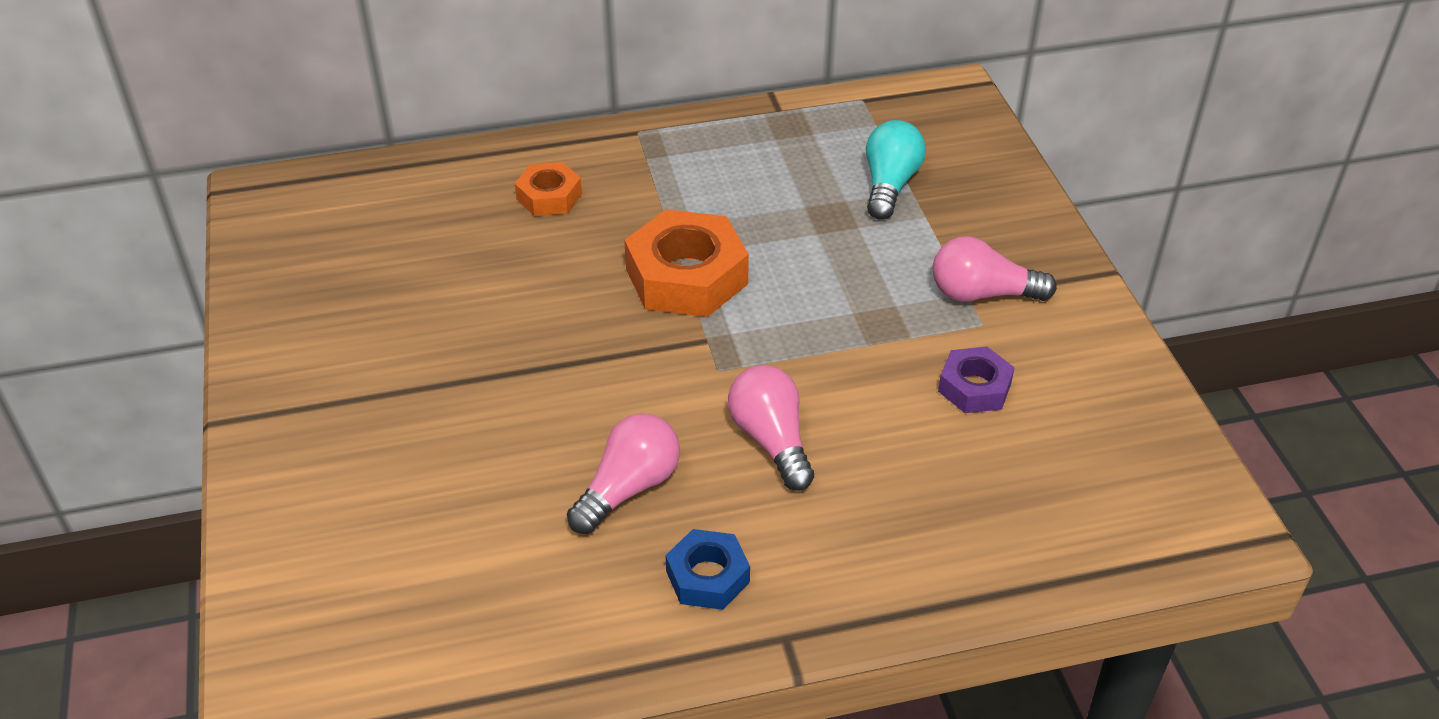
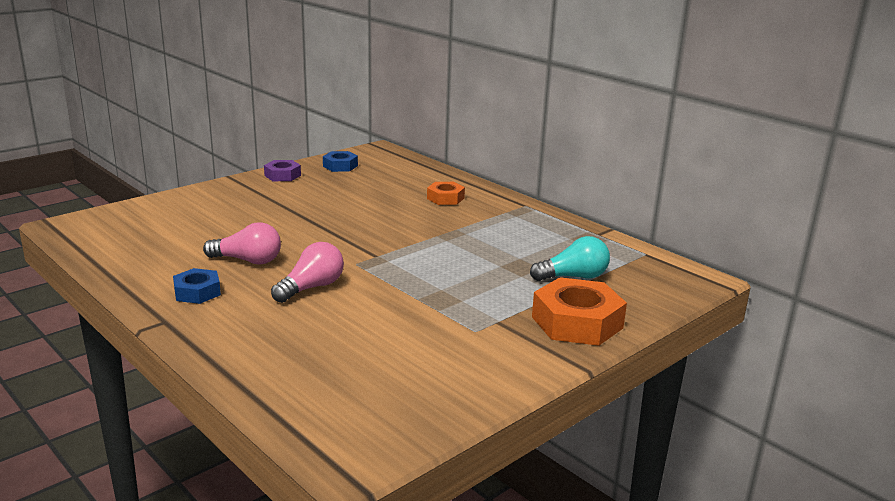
camera: 60 degrees right, 20 degrees down
orange nut [624,209,749,317] -> orange nut moved to [532,277,627,346]
pink light bulb [933,236,1057,302] -> none
purple nut [938,347,1015,413] -> purple nut moved to [264,160,301,181]
none -> blue nut [323,151,358,172]

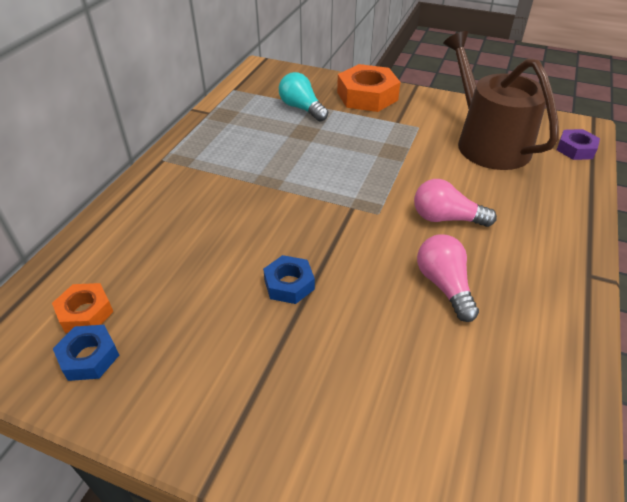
camera: 115 degrees left, 20 degrees up
blue nut [173,268,221,304] -> blue nut moved to [263,255,315,304]
purple nut [264,160,301,181] -> purple nut moved to [557,129,600,160]
orange nut [427,182,465,205] -> orange nut moved to [52,283,113,333]
none -> brown watering can [443,31,559,170]

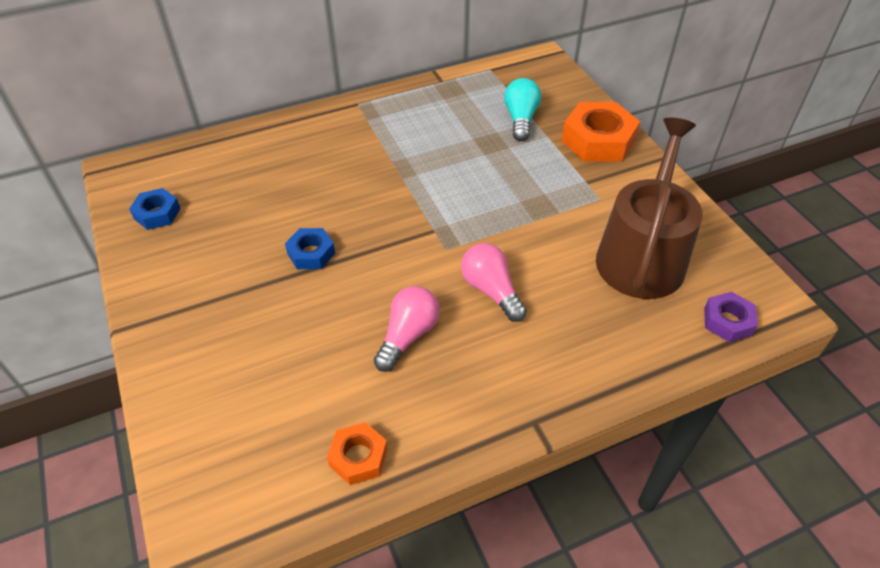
camera: 45 degrees right, 5 degrees up
orange nut [52,283,113,333] -> orange nut moved to [327,422,388,485]

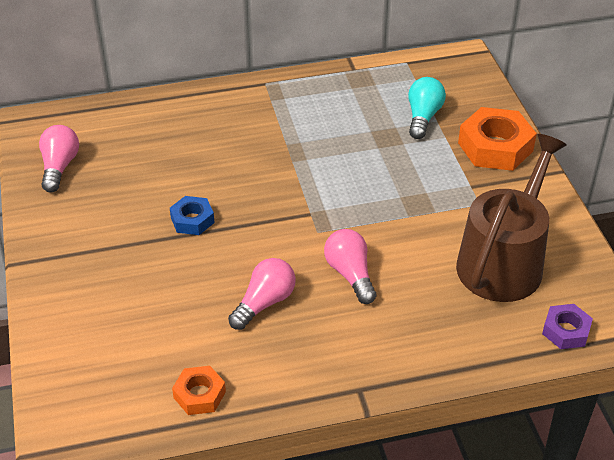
camera: 10 degrees right, 5 degrees down
blue nut [129,188,181,230] -> pink light bulb [39,125,79,192]

